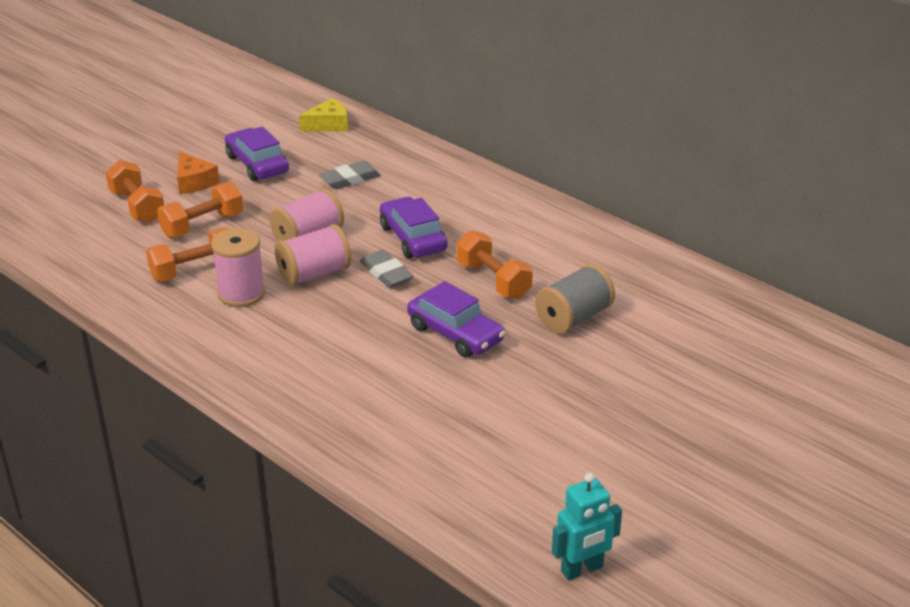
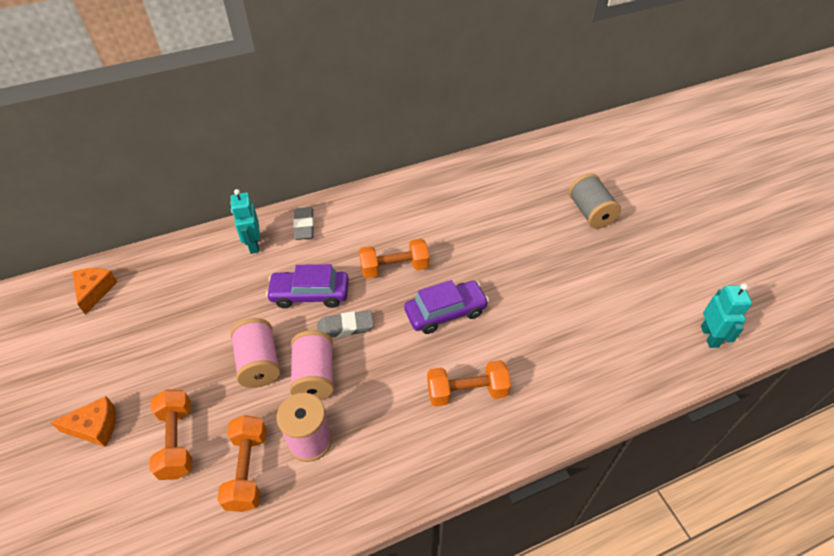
camera: 65 degrees left, 15 degrees up
orange dumbbell [105,160,164,223] -> orange dumbbell moved to [427,360,511,406]
purple car [225,127,289,181] -> none
yellow cheese [299,98,348,132] -> orange cheese [72,268,118,315]
grey eraser [319,161,381,189] -> grey eraser moved to [293,207,314,240]
grey spool [535,264,615,333] -> grey spool moved to [569,174,621,229]
none -> turquoise robot [230,189,260,254]

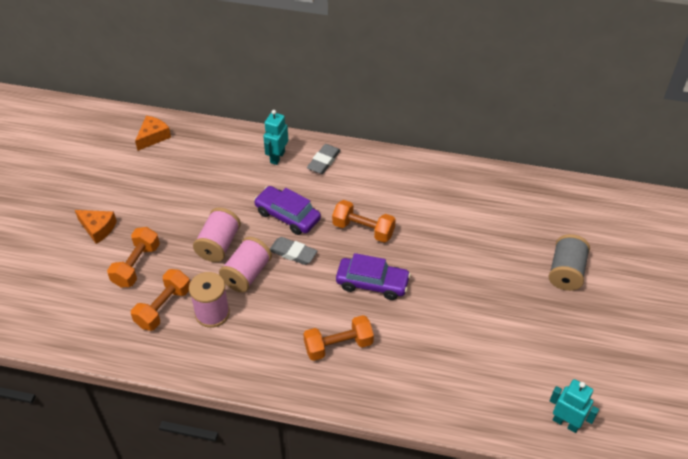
camera: 35 degrees right, 0 degrees up
orange dumbbell [427,360,511,406] -> orange dumbbell turned 45 degrees counterclockwise [303,315,374,361]
turquoise robot [701,283,752,348] -> turquoise robot turned 90 degrees counterclockwise [550,379,599,433]

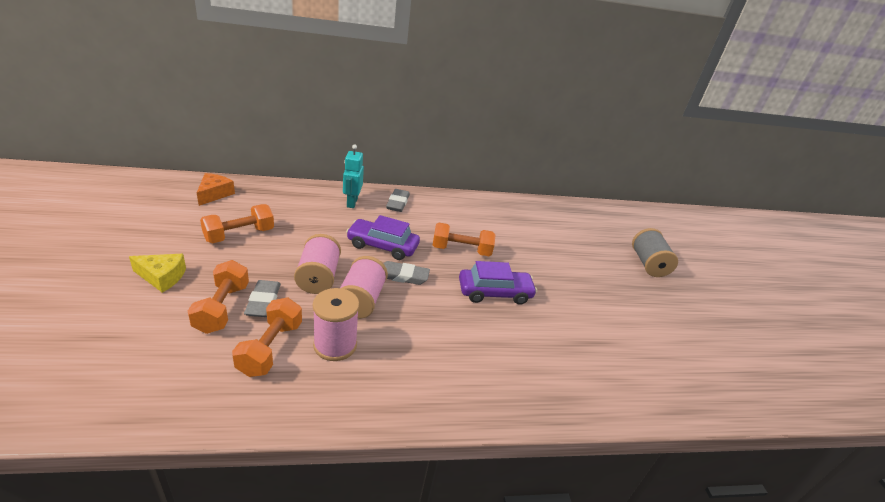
camera: 25 degrees left, 15 degrees down
orange cheese [75,210,117,244] -> yellow cheese [129,254,186,293]
orange dumbbell [303,315,374,361] -> orange dumbbell moved to [200,204,274,243]
turquoise robot [550,379,599,433] -> none
none -> grey eraser [244,280,281,317]

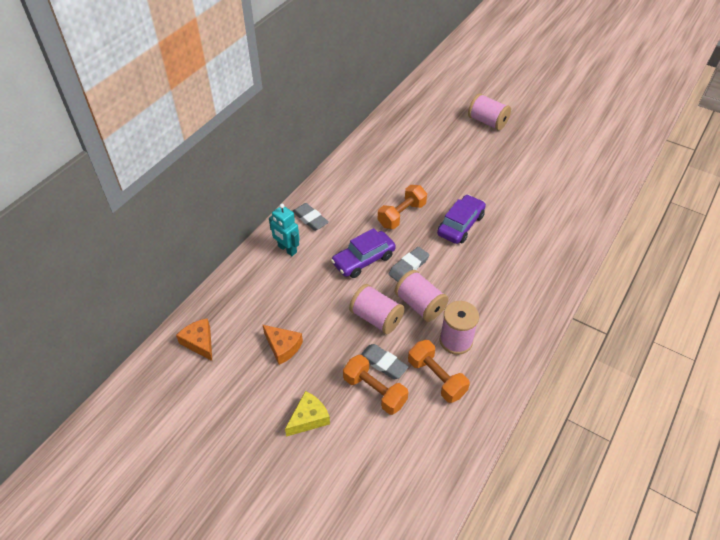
camera: 45 degrees left, 15 degrees up
orange dumbbell [200,204,274,243] -> orange cheese [263,325,303,365]
grey spool [632,228,678,277] -> pink spool [468,93,511,131]

